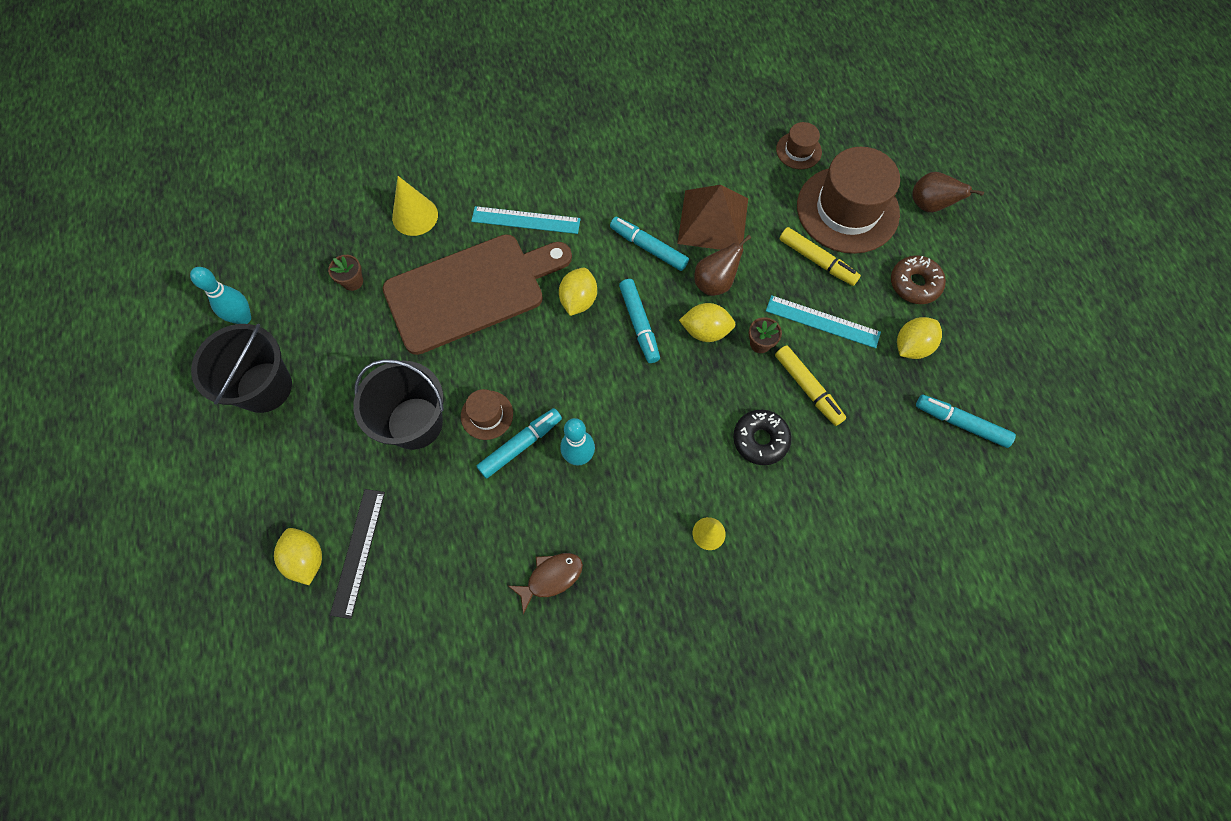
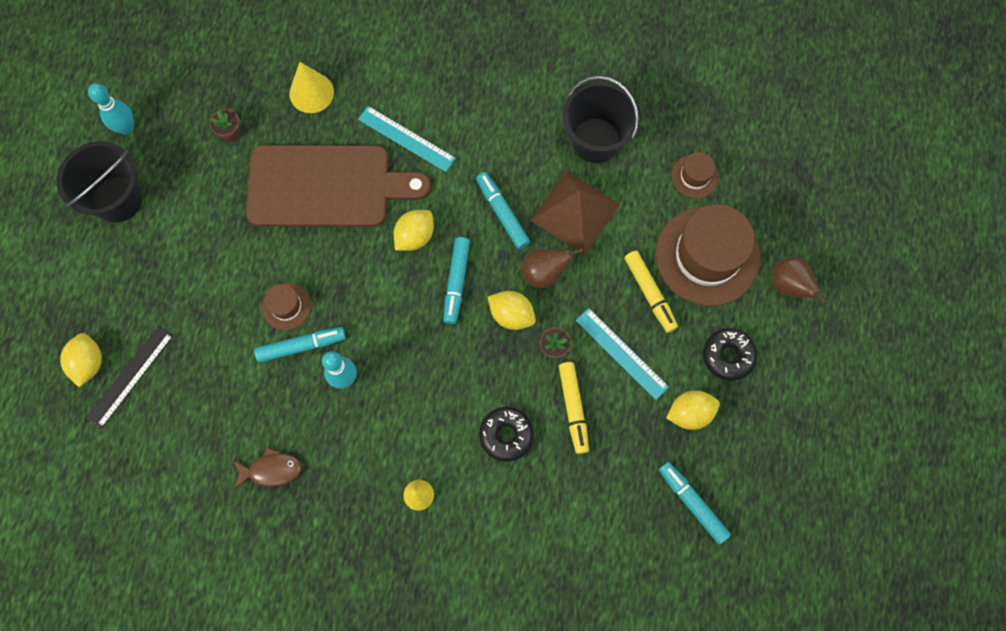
camera: 25 degrees right, 5 degrees up
black bucket [353,359,444,450] -> black bucket moved to [562,76,640,163]
brown donut [891,255,946,304] -> black donut [703,328,757,381]

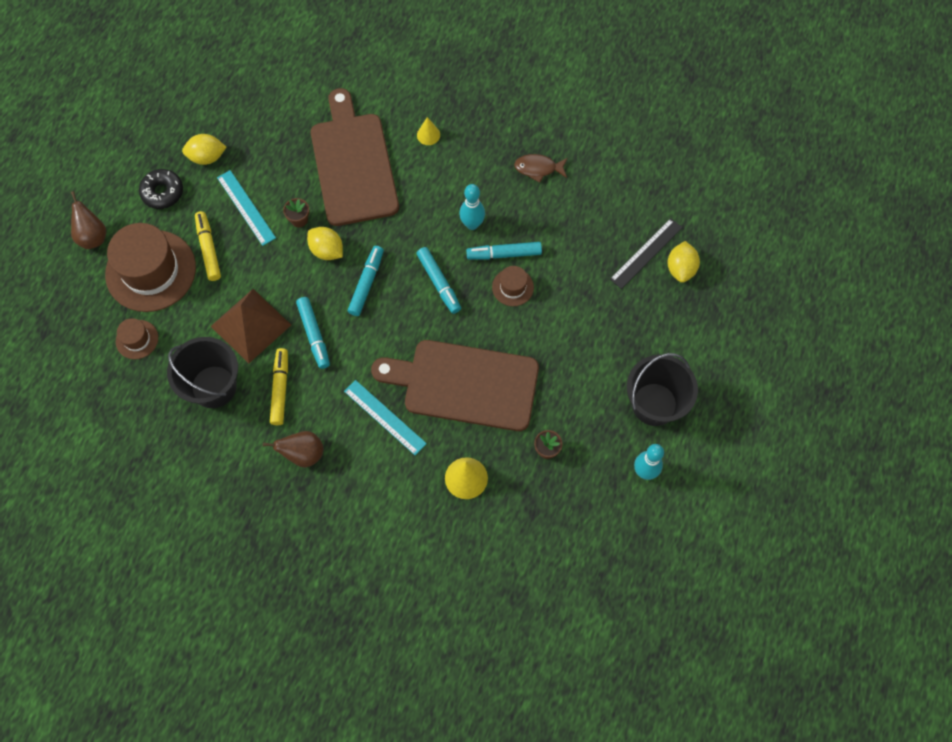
camera: 170 degrees left, 5 degrees down
yellow lemon [394,210,434,251] -> none
black donut [479,407,534,462] -> brown cutting board [311,88,399,226]
brown pear [521,248,584,288] -> brown pear moved to [263,431,323,468]
yellow marker [559,362,589,454] -> yellow marker moved to [270,348,288,425]
turquoise marker [659,462,731,545] -> turquoise marker moved to [416,247,461,314]

